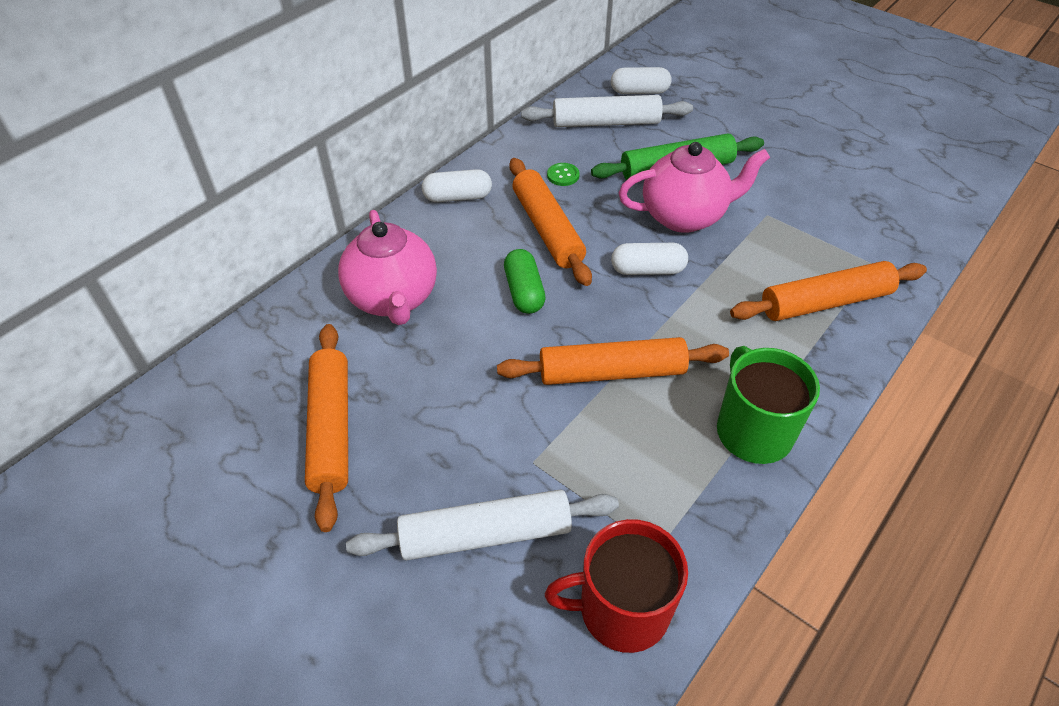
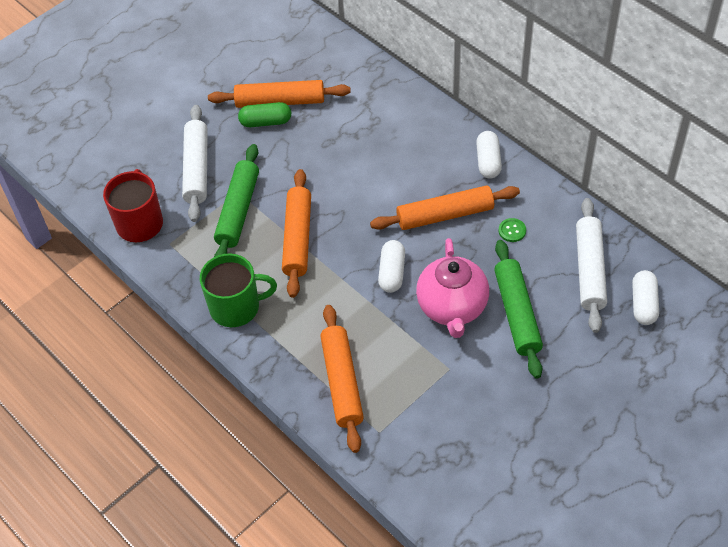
camera: 100 degrees right, 5 degrees up
pink teapot [338,210,437,325] -> none
green capsule [504,249,546,314] -> green capsule moved to [238,102,291,127]
none -> green rolling pin [214,144,259,257]

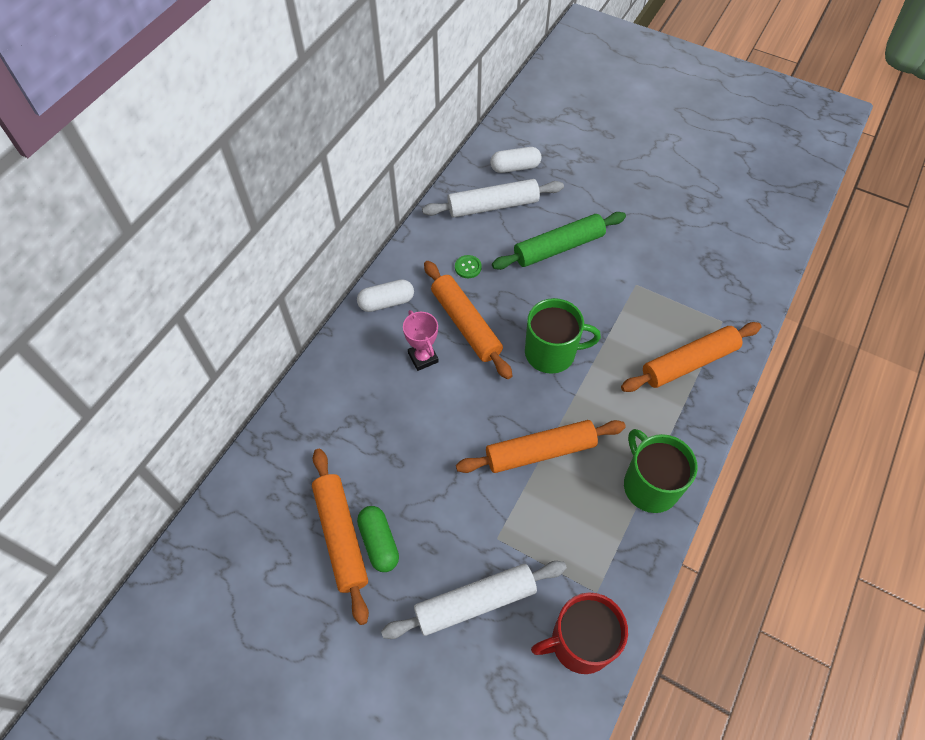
camera: 110 degrees left, 5 degrees up
green rolling pin [214,144,259,257] -> none
white capsule [378,240,405,293] -> green mug [525,298,601,374]
pink teapot [416,238,489,338] -> none
none -> pink trophy [403,310,439,371]

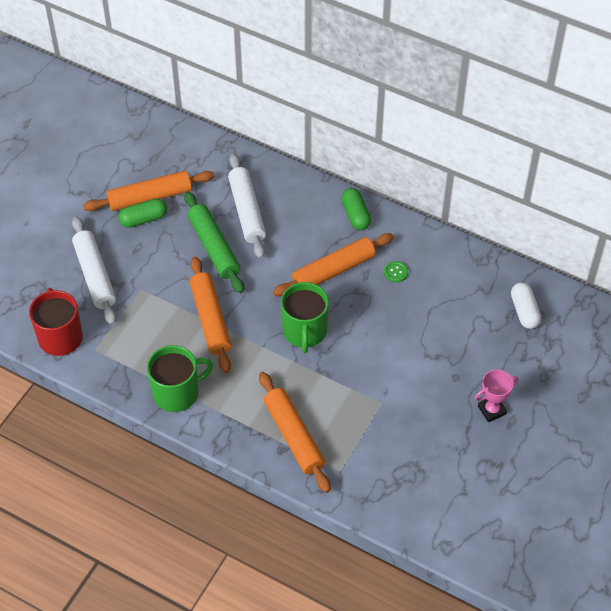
camera: 90 degrees right, 5 degrees down
white capsule [357,279,414,312] -> green capsule [341,188,371,230]
pink trophy [403,310,439,371] -> pink trophy moved to [475,370,518,422]
white rolling pin [422,179,564,218] -> white rolling pin moved to [228,153,266,259]
green rolling pin [492,212,626,270] -> green rolling pin moved to [184,191,244,293]

